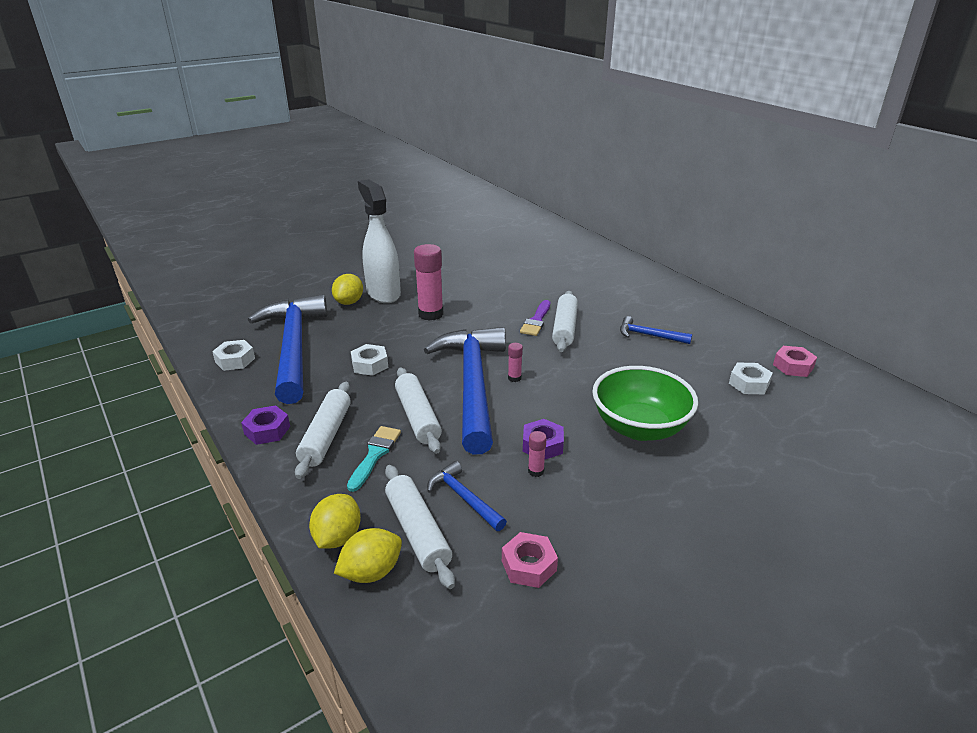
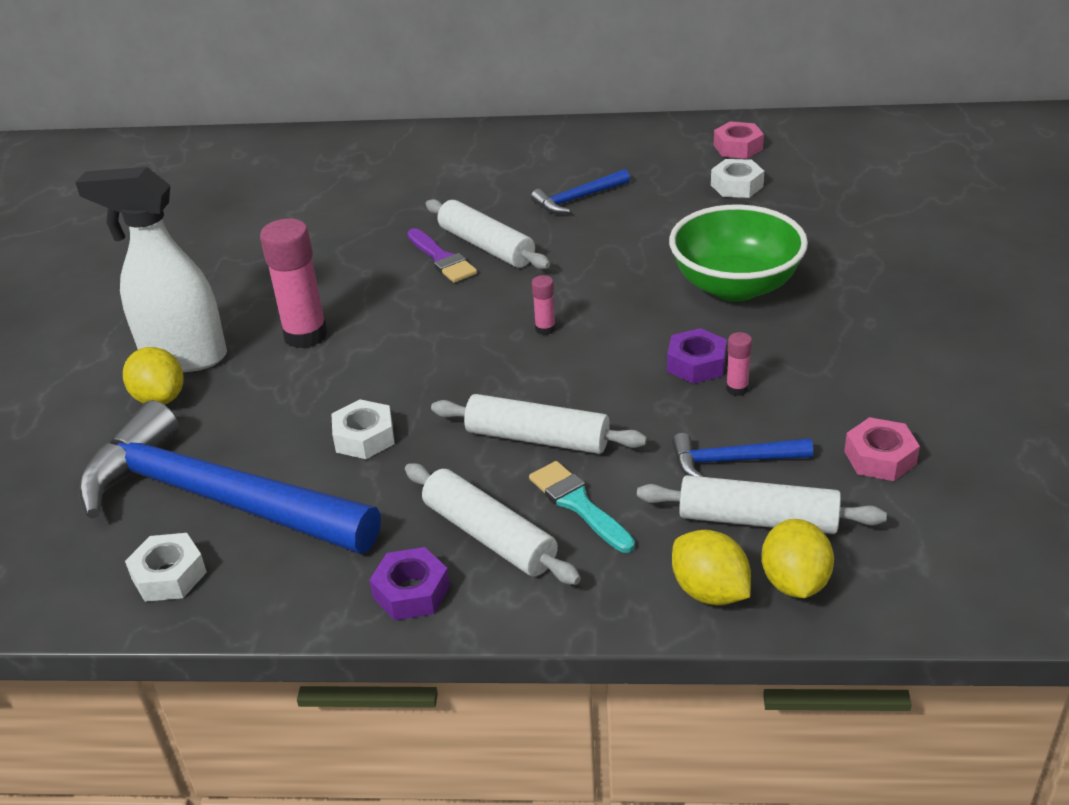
camera: 50 degrees left, 5 degrees up
blue hammer [424,327,506,455] -> none

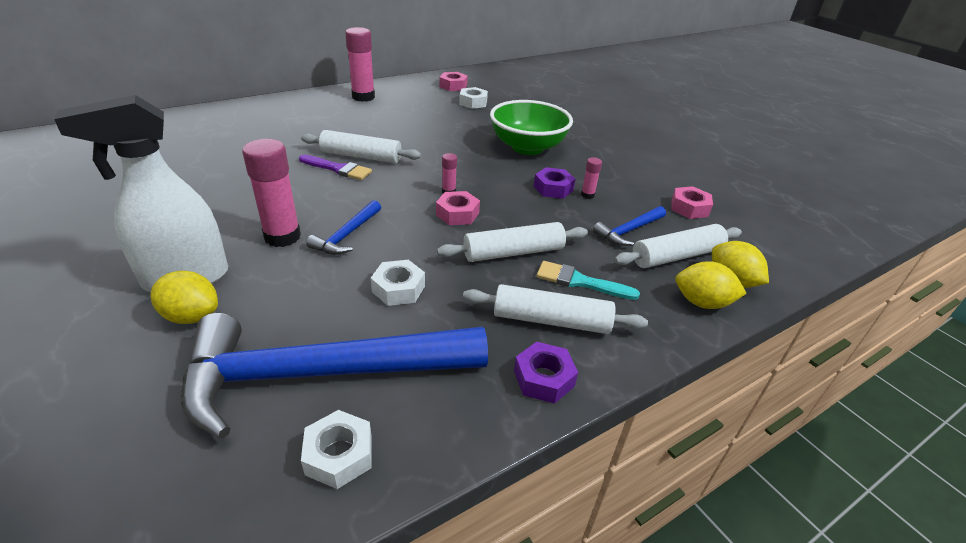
camera: 40 degrees left, 0 degrees up
blue hammer [531,169,630,214] -> blue hammer moved to [306,200,381,255]
none -> pink glue stick [345,27,375,102]
none -> pink nut [436,191,480,225]

